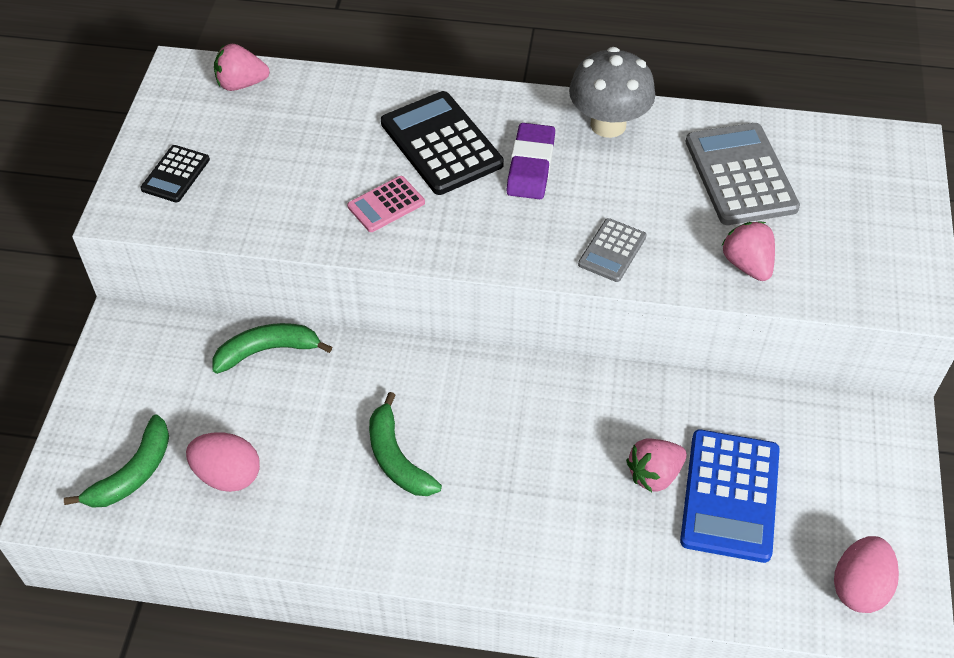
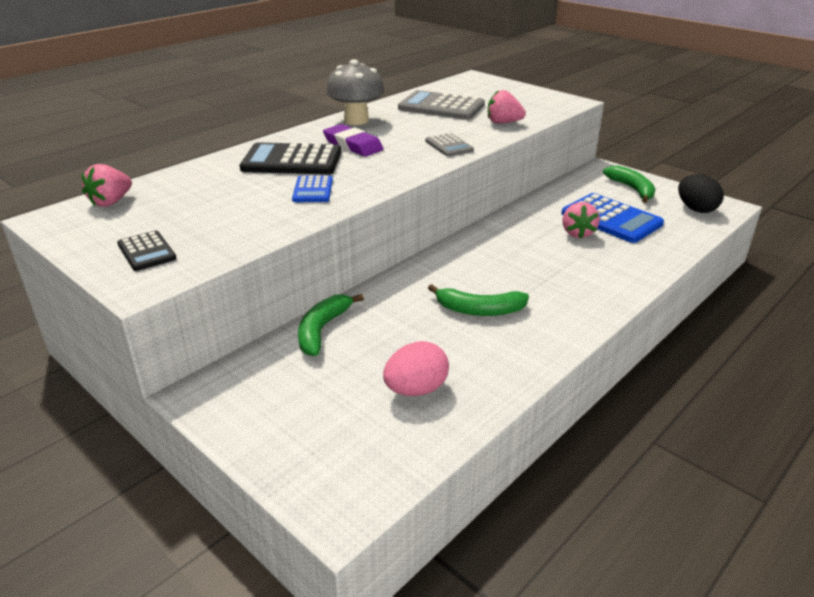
camera: 55 degrees left, 20 degrees down
green banana [64,414,169,508] -> green banana moved to [603,165,655,203]
pink calculator [347,176,425,232] -> blue calculator [292,175,333,202]
pink egg [834,536,899,613] -> black egg [678,174,724,213]

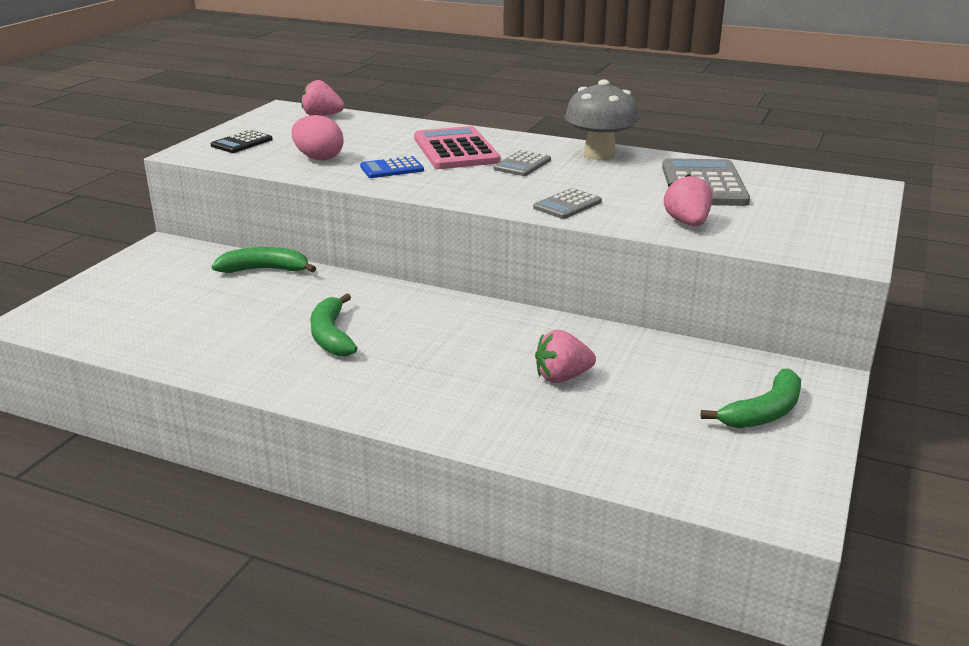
camera: 70 degrees right, 5 degrees down
black calculator [240,142,341,175] -> pink calculator [414,126,500,169]
purple eraser [323,124,384,157] -> grey calculator [494,150,551,176]
pink egg [383,341,449,396] -> pink egg moved to [291,115,344,160]
blue calculator [561,193,664,243] -> none
black egg [678,174,724,213] -> none

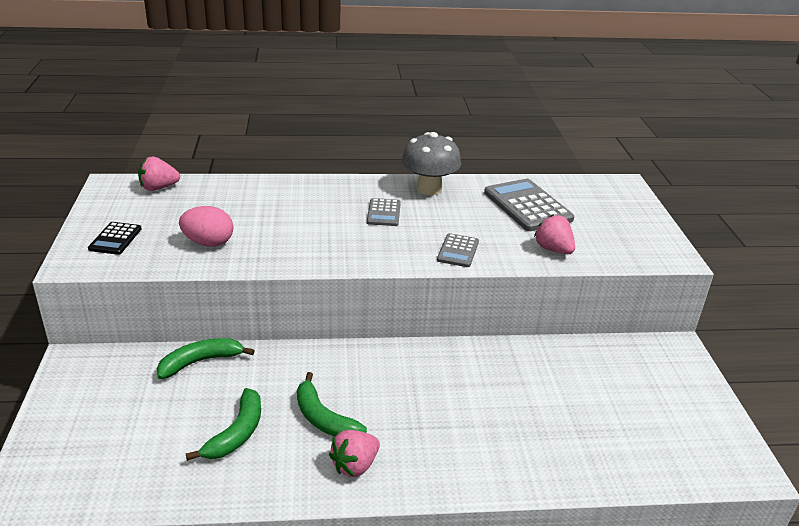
camera: 30 degrees left, 5 degrees up
blue calculator [360,156,424,178] -> none
pink calculator [414,126,500,169] -> none
pink strawberry [535,330,596,383] -> pink strawberry moved to [329,430,380,477]
green banana [701,369,801,428] -> green banana moved to [186,388,261,461]

